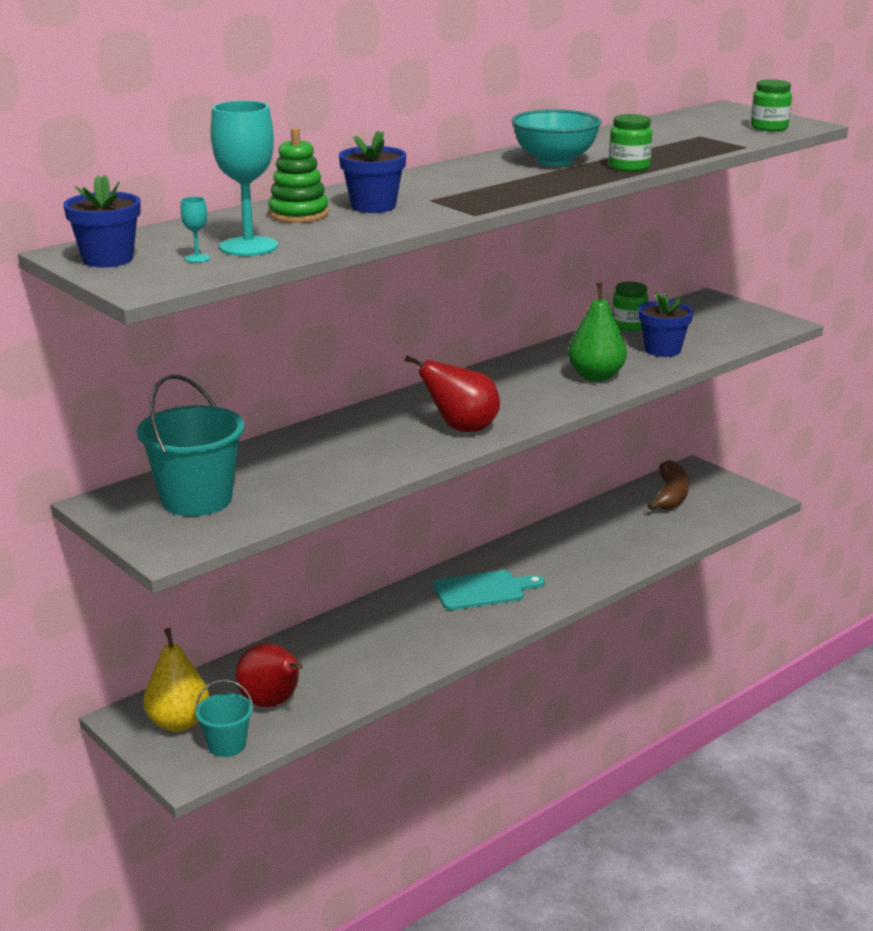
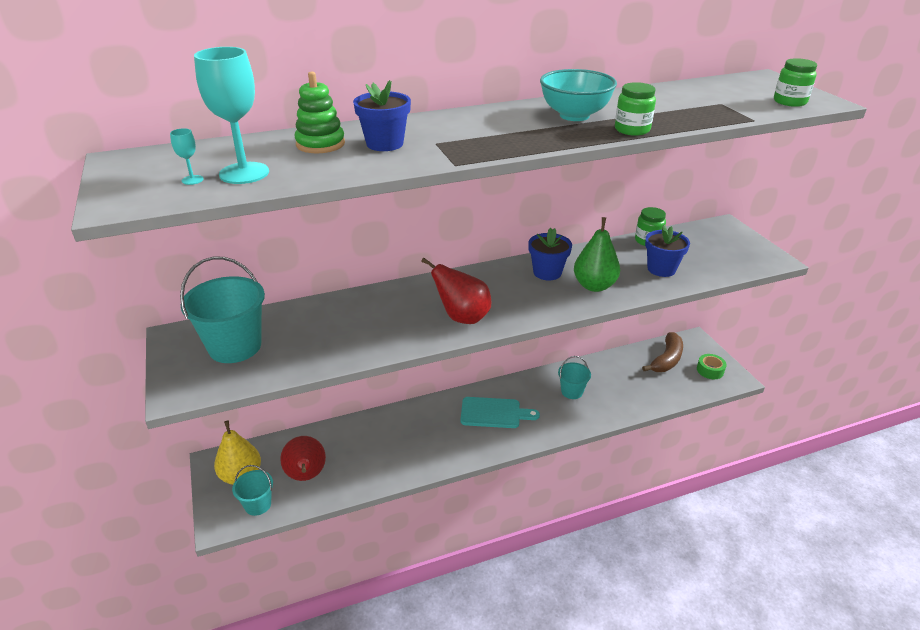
camera: 20 degrees right, 10 degrees up
blue flower pot [63,175,141,267] -> blue flower pot moved to [528,228,572,281]
none -> turquoise bucket [558,356,591,399]
none -> green tape [697,354,727,379]

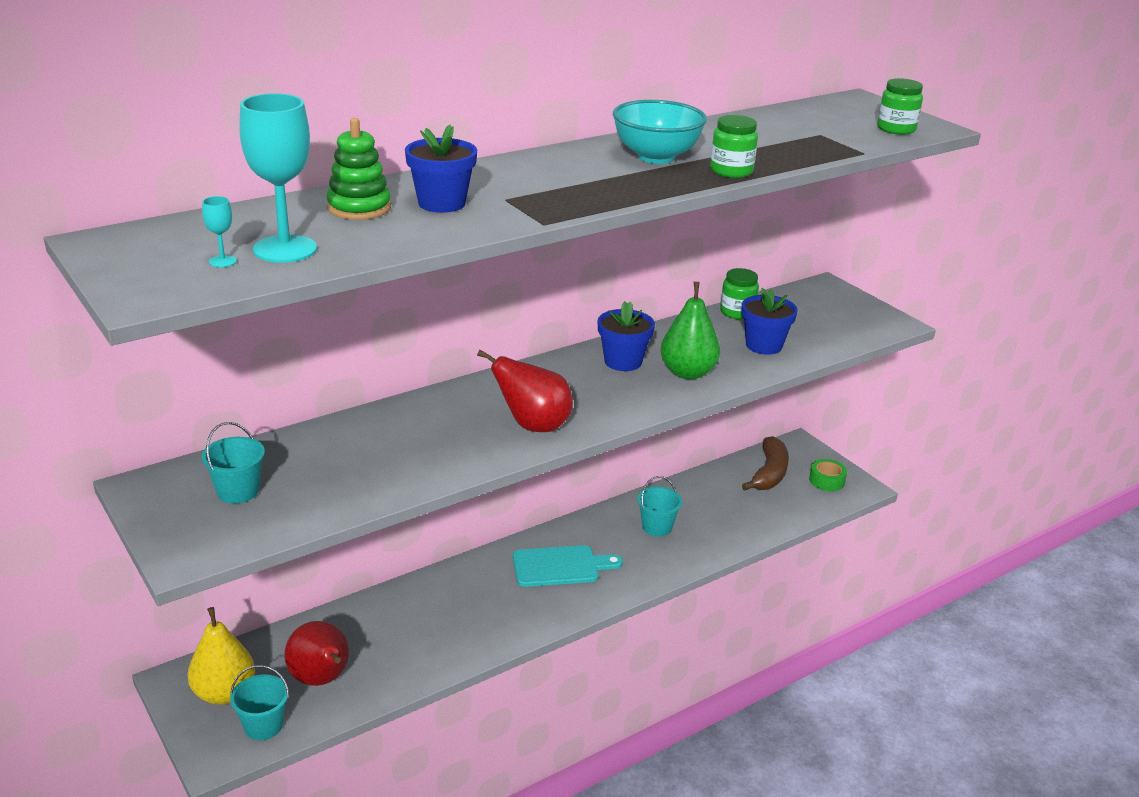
camera: 15 degrees left, 5 degrees down
turquoise bucket [180,257,265,363] -> turquoise bucket [202,422,265,504], size x0.56

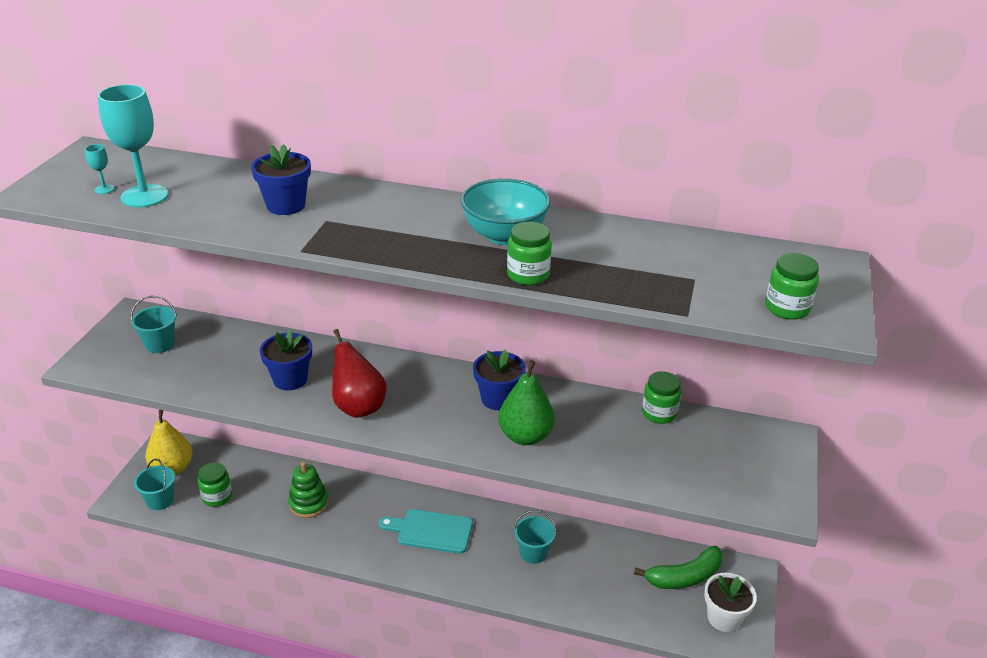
camera: 50 degrees right, 5 degrees up
red pear [284,621,349,686] -> green jar [198,462,232,507]
green stacking toy [326,118,391,220] -> green stacking toy moved to [288,461,329,518]
turquoise cutting board [513,545,623,587] -> turquoise cutting board turned 150 degrees clockwise [379,509,473,554]
blue flower pot [742,288,798,355] -> blue flower pot moved to [260,329,312,390]
brown banana [742,436,789,490] -> green banana [634,546,723,589]
green tape [809,459,847,491] -> white flower pot [704,573,757,632]

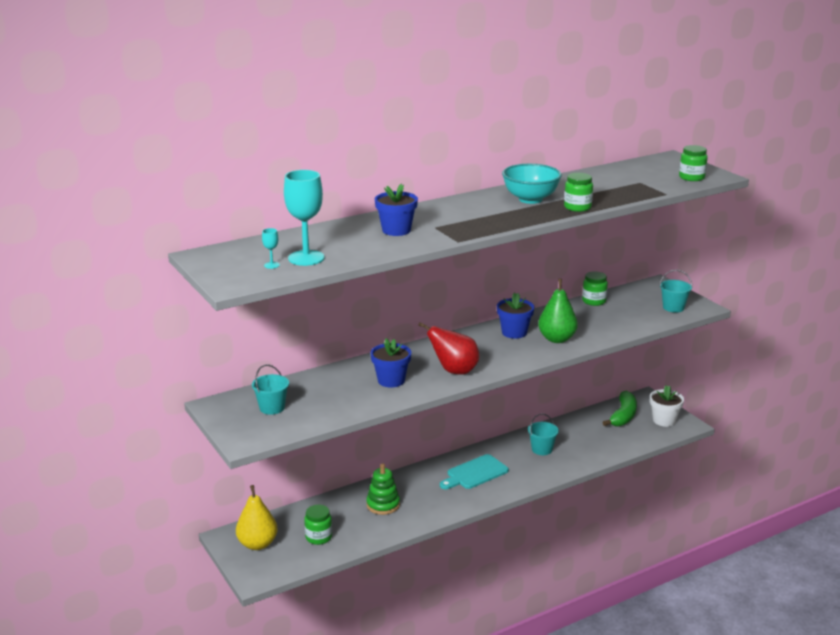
camera: 45 degrees left, 10 degrees down
turquoise bucket [134,459,175,510] -> turquoise bucket moved to [660,270,692,313]

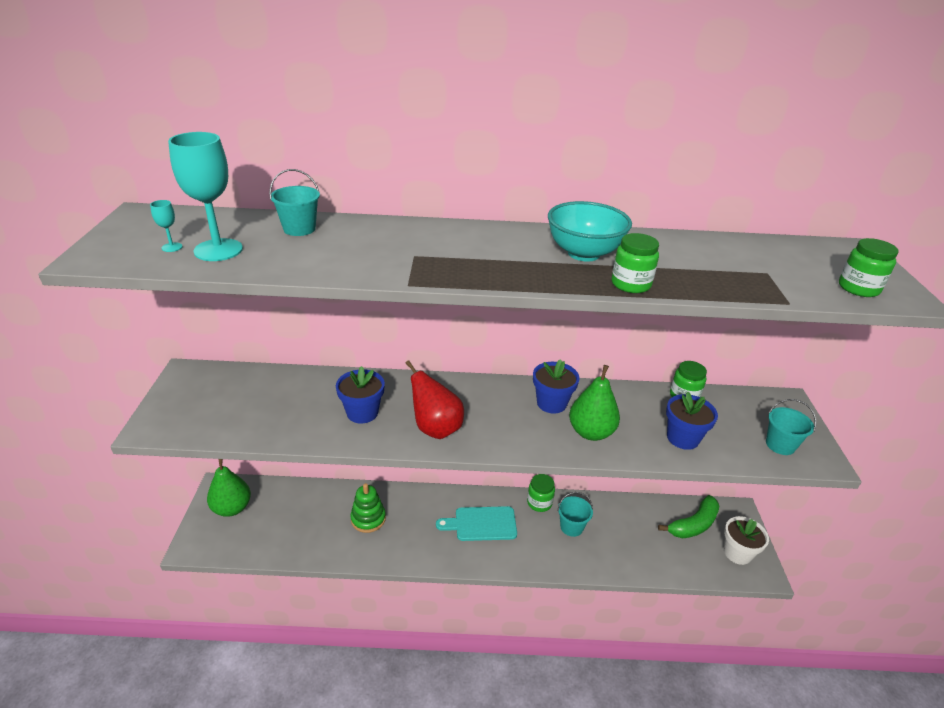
camera: 30 degrees right, 10 degrees up
yellow pear [236,485,278,550] -> green pear [207,459,251,517]
turquoise bucket [252,364,289,415] -> turquoise bucket moved to [269,169,320,236]
green jar [304,505,332,545] -> green jar moved to [527,474,555,512]
blue flower pot [375,184,418,236] -> blue flower pot moved to [666,392,718,450]

